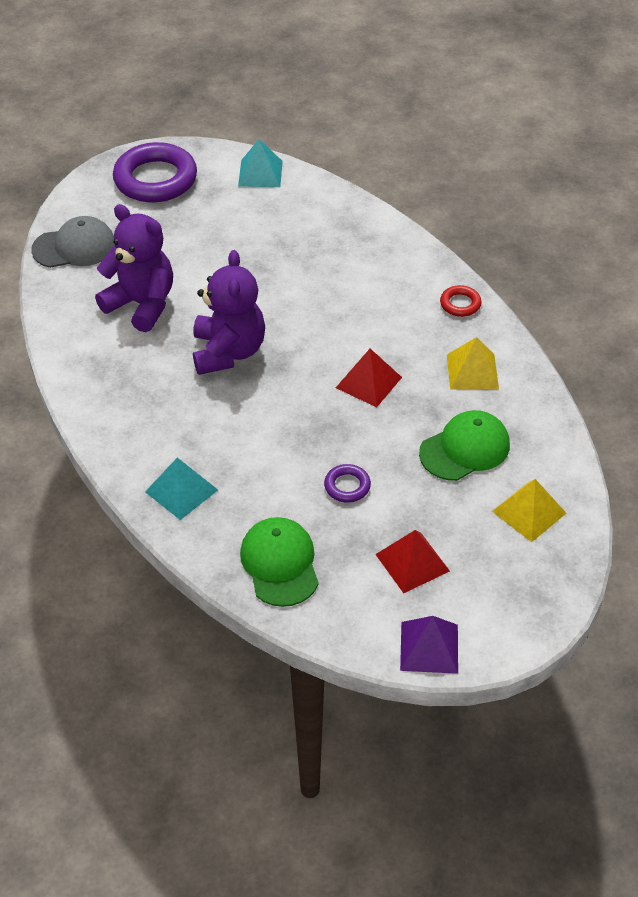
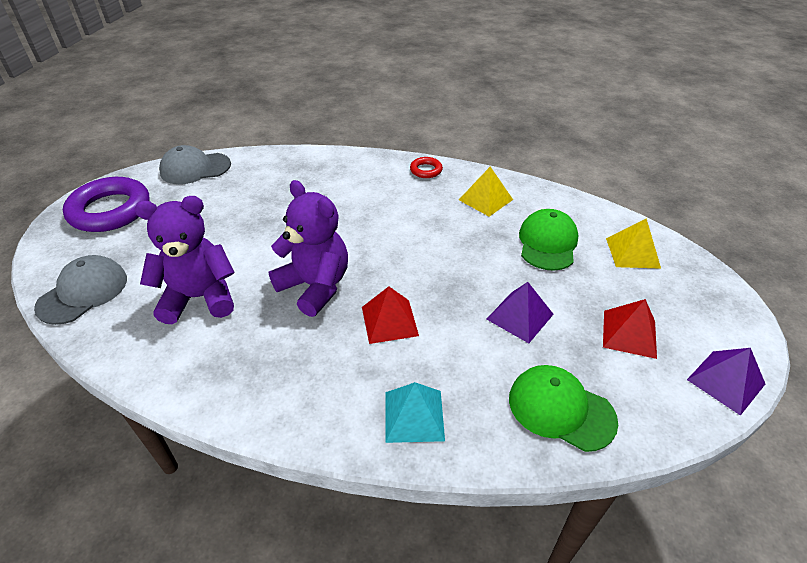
camera: 45 degrees left, 5 degrees down
turquoise pyramid [238,139,283,187] -> grey cap [159,145,231,184]
purple ring [324,464,371,503] -> purple pyramid [486,282,554,343]
red pyramid [336,349,402,407] -> red pyramid moved to [362,286,419,344]

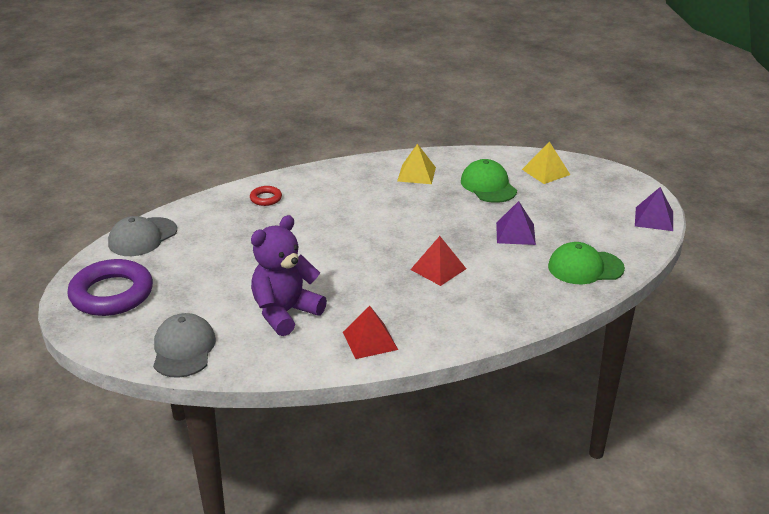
camera: 35 degrees left, 10 degrees down
purple teddy bear [269,180,348,317] -> none
turquoise pyramid [385,382,445,443] -> none
red ring [410,157,443,178] -> red ring moved to [250,186,282,206]
red pyramid [603,299,657,359] -> red pyramid moved to [343,306,398,359]

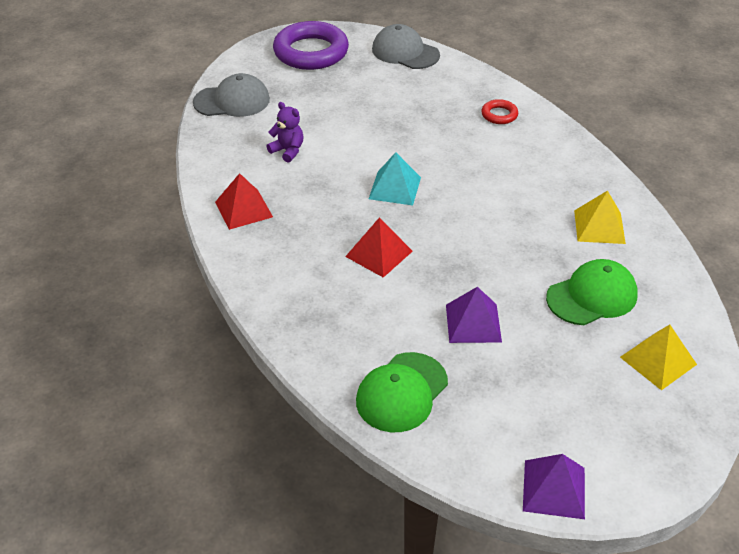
camera: 85 degrees right, 10 degrees up
purple teddy bear [251,215,327,336] -> purple teddy bear [267,102,303,163], size x0.50
green cap [548,242,625,284] -> green cap turned 135 degrees counterclockwise [356,352,448,432]
none -> turquoise pyramid [369,152,421,205]

